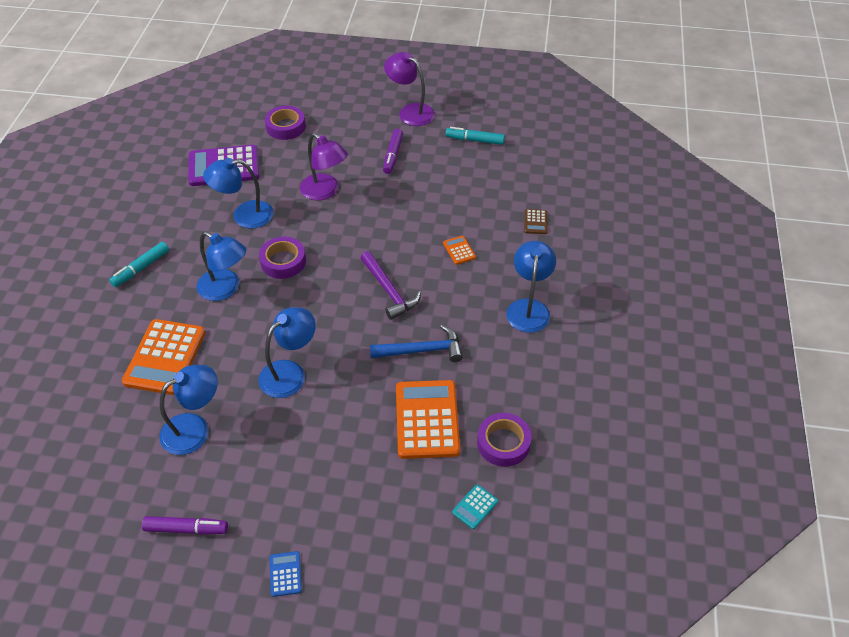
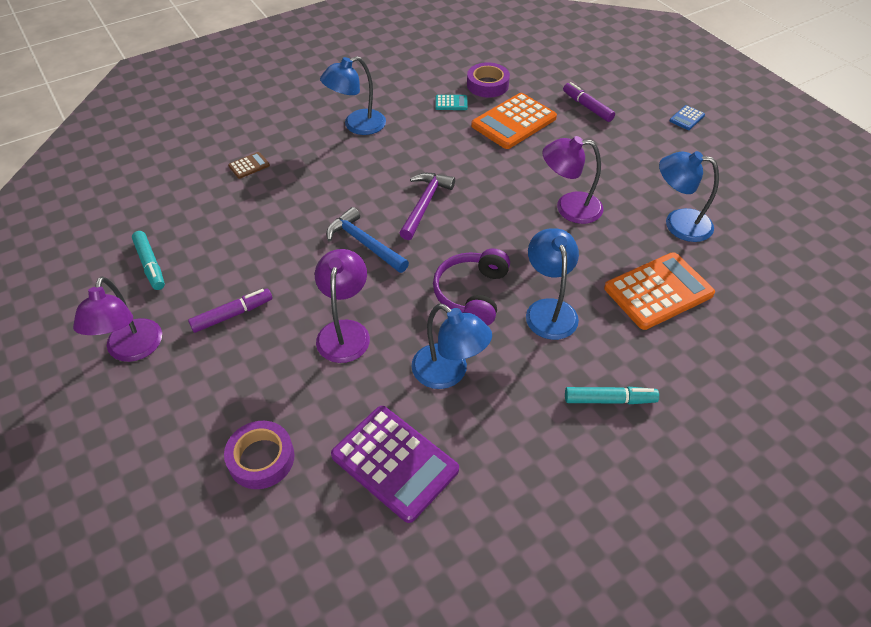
camera: 130 degrees left, 0 degrees up
purple marker [142,516,228,535] -> purple marker moved to [563,82,615,122]
purple tape [259,237,306,279] -> purple headphones [433,248,510,326]
blue lamp [259,307,316,398] -> purple lamp [543,136,603,224]
blue hammer [370,325,463,362] -> blue hammer moved to [326,207,409,273]
orange calculator [443,236,476,265] -> none
turquoise calculator [452,484,498,529] -> turquoise calculator moved to [435,95,468,110]

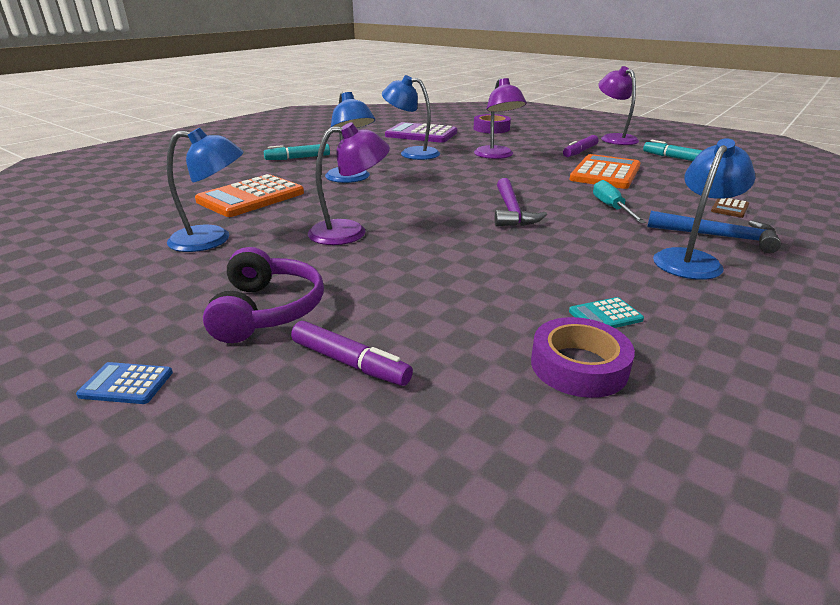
camera: 160 degrees right, 20 degrees down
blue hammer [326,207,409,273] -> blue hammer moved to [647,211,781,253]
purple headphones [433,248,510,326] -> purple headphones moved to [203,247,324,343]
orange calculator [471,93,557,149] -> orange calculator moved to [569,154,641,189]
blue calculator [669,105,705,130] -> blue calculator turned 105 degrees counterclockwise [76,362,173,404]
none -> turquoise screwdriver [593,180,646,223]

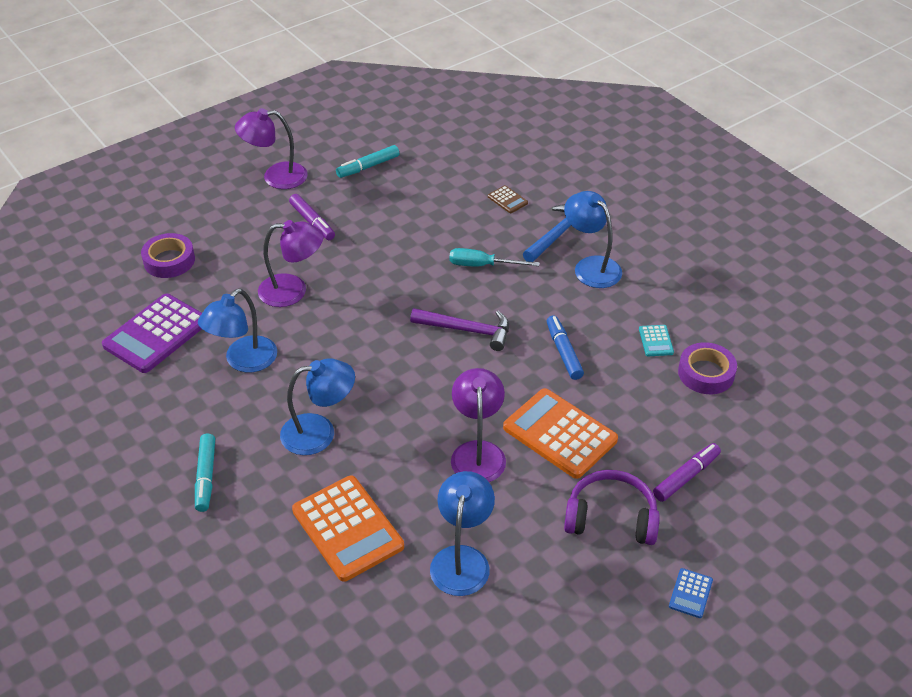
camera: 75 degrees left, 15 degrees up
orange calculator [569,154,641,189] -> orange calculator moved to [503,388,618,479]
none -> blue marker [547,315,584,380]

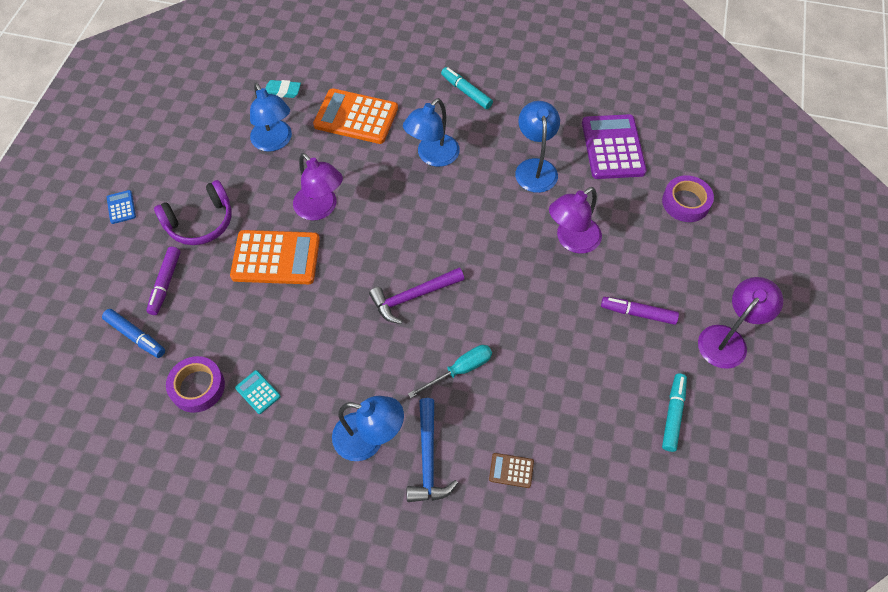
camera: 140 degrees right, 15 degrees up
blue marker [547,315,584,380] -> blue marker moved to [102,309,165,358]
none -> turquoise eraser [265,80,301,98]

